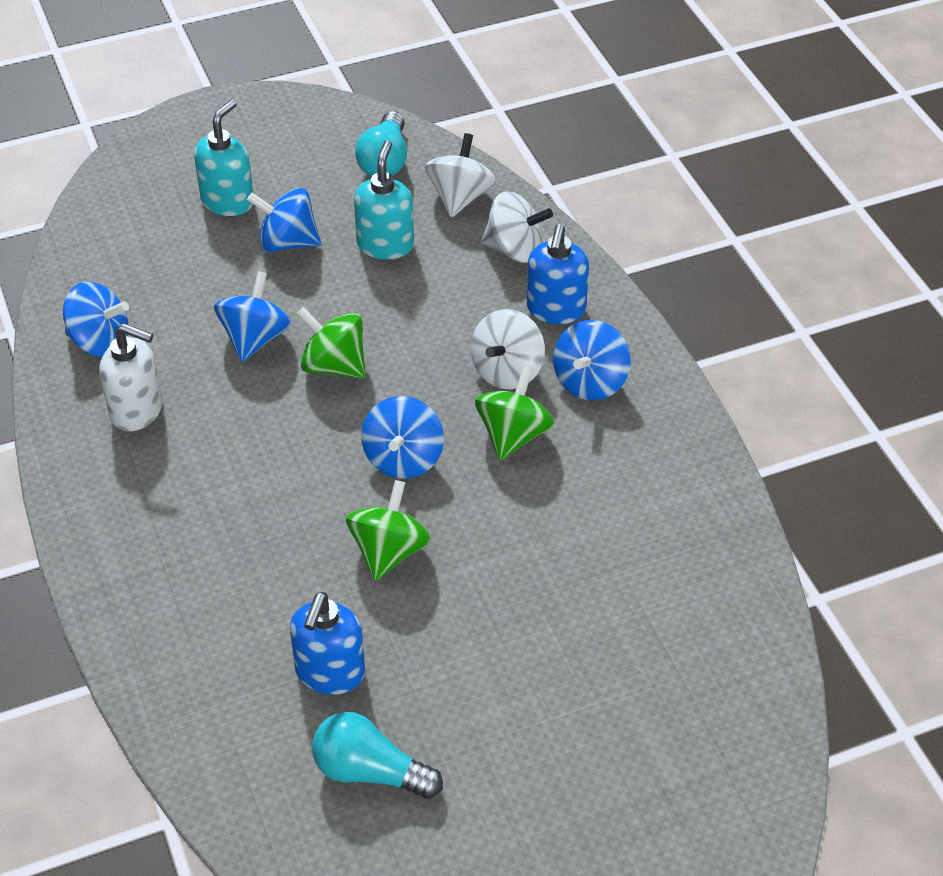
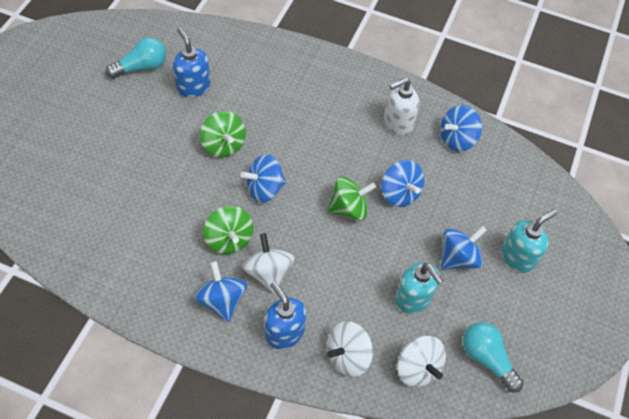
camera: 130 degrees right, 10 degrees up
turquoise soap dispenser [194,100,253,216] -> turquoise soap dispenser turned 105 degrees counterclockwise [501,209,558,273]
blue spinning top [361,396,444,479] -> blue spinning top turned 75 degrees counterclockwise [241,154,286,203]

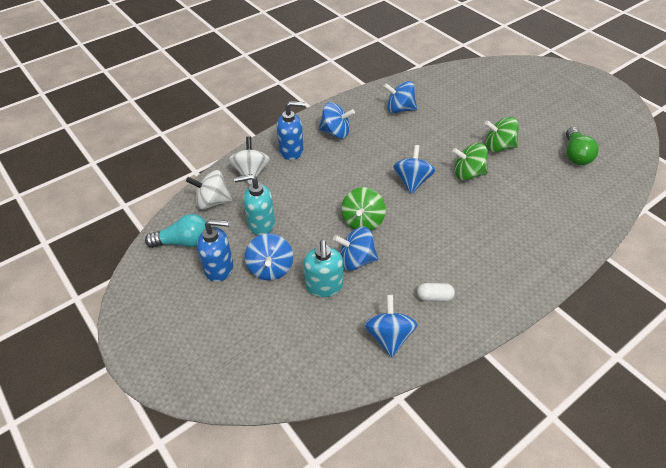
camera: 125 degrees right, 10 degrees down
turquoise light bulb [106,37,166,79] -> green light bulb [566,127,599,165]
blue soap dispenser [173,28,211,97] -> blue soap dispenser moved to [197,219,233,282]
green spinning top [203,206,253,254] -> green spinning top moved to [484,117,519,152]
white spinning top [243,233,294,293] -> none
white soap dispenser [384,77,419,136] -> white capsule [417,283,455,302]
turquoise soap dispenser [501,209,558,273] -> turquoise soap dispenser moved to [304,240,343,297]
none -> blue spinning top [383,81,417,113]

